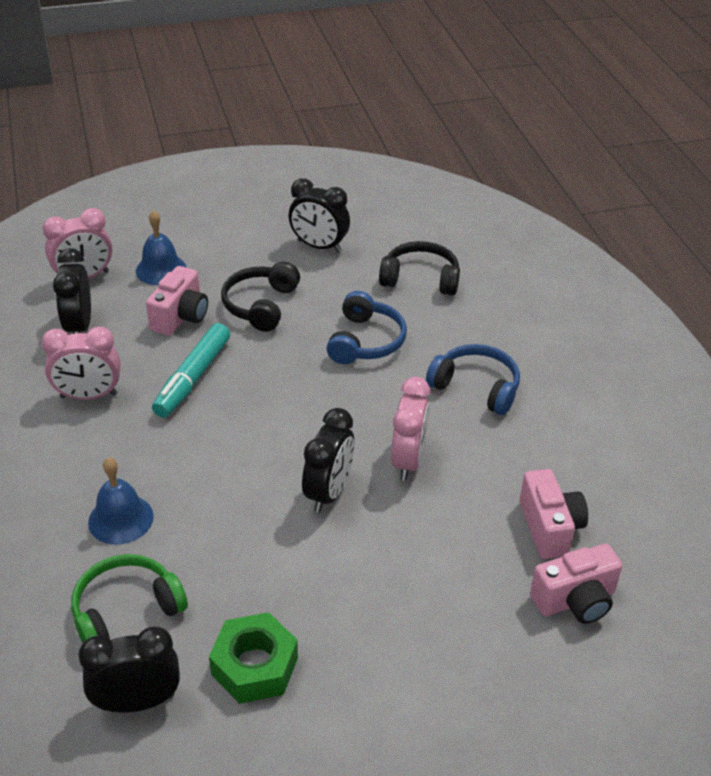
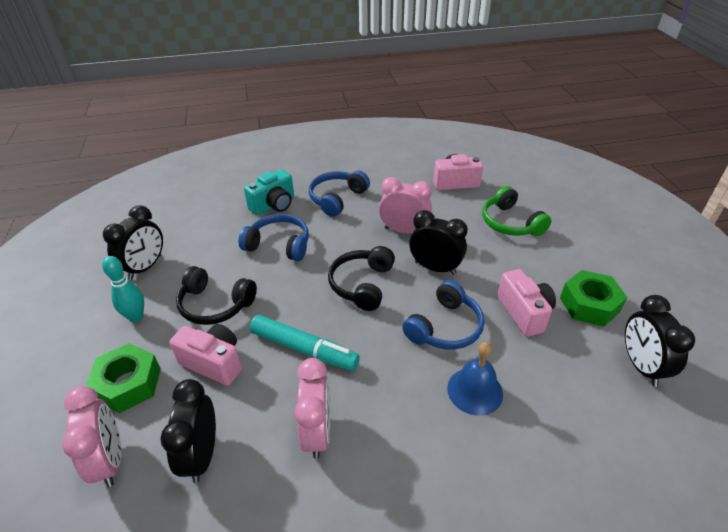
camera: 85 degrees left, 0 degrees up
black clock [53,248,91,334] -> black clock turned 90 degrees clockwise [160,379,216,483]
green headphones [71,554,188,643] -> green headphones moved to [482,186,551,236]
blue bell [136,210,187,285] -> green nut [85,343,161,413]
black headphones [379,241,460,296] -> black headphones moved to [328,246,395,311]
pink camera [530,544,622,624] -> pink camera moved to [497,269,556,337]
none -> turquoise bowling pin [102,256,144,322]
none -> turquoise camera [244,169,294,216]
none -> blue headphones [402,280,485,350]

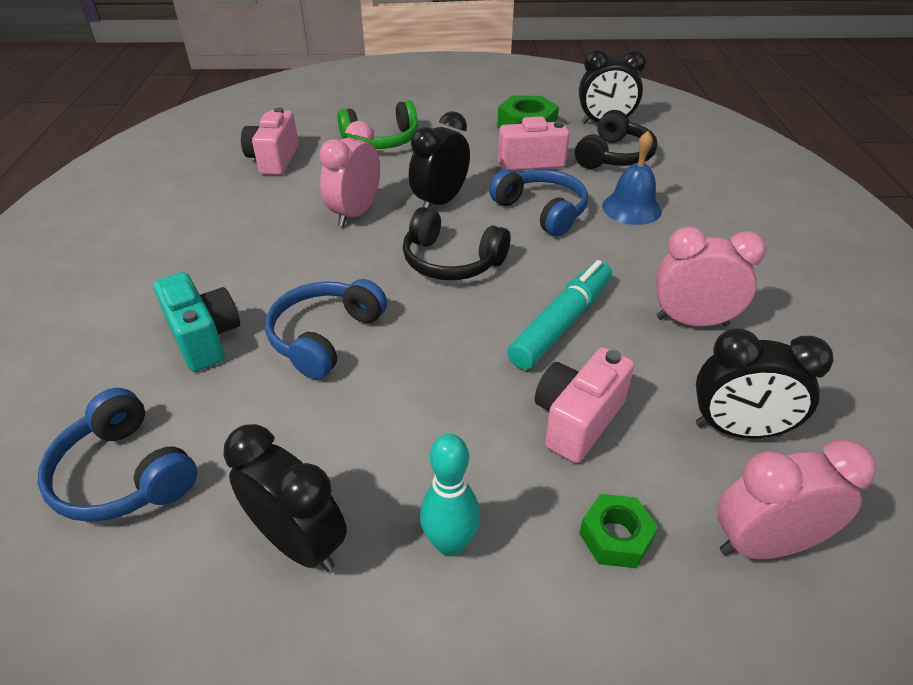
camera: 80 degrees left, 0 degrees up
green nut [85,343,161,413] -> green nut [579,494,658,568], size x0.61
black headphones [176,266,257,325] -> black headphones moved to [575,110,658,169]
blue headphones [309,171,370,217] -> blue headphones moved to [38,388,197,522]

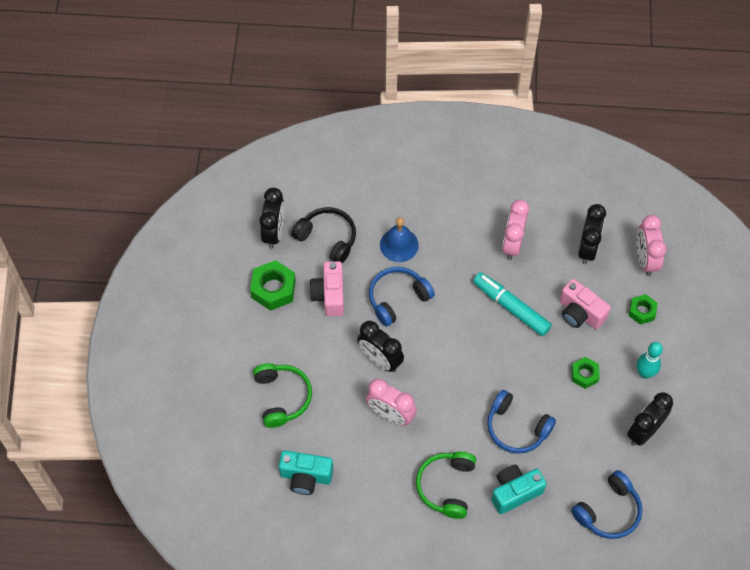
camera: 85 degrees left, 20 degrees up
pink camera [241,107,299,175] -> turquoise camera [279,450,333,495]
black headphones [403,207,510,280] -> none
none -> green headphones [416,451,476,519]
none -> green nut [571,357,600,389]

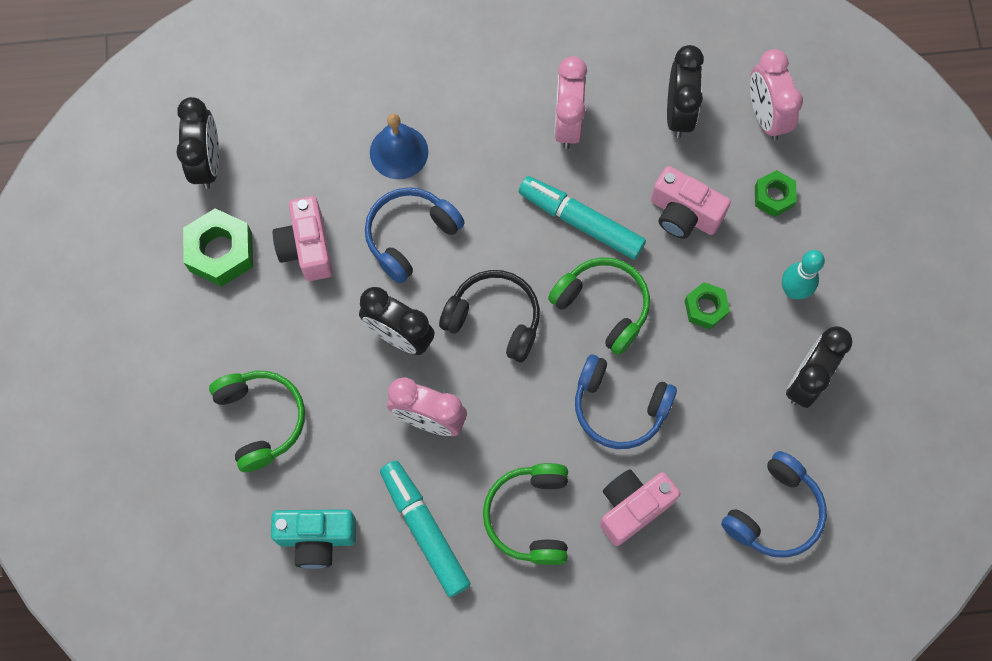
camera: 10 degrees left, 10 degrees up
black headphones [292,207,356,263] -> black headphones moved to [439,270,540,363]
turquoise camera [491,465,547,514] -> pink camera [600,469,680,546]
none -> turquoise marker [380,460,471,597]
none -> green headphones [548,258,650,355]

